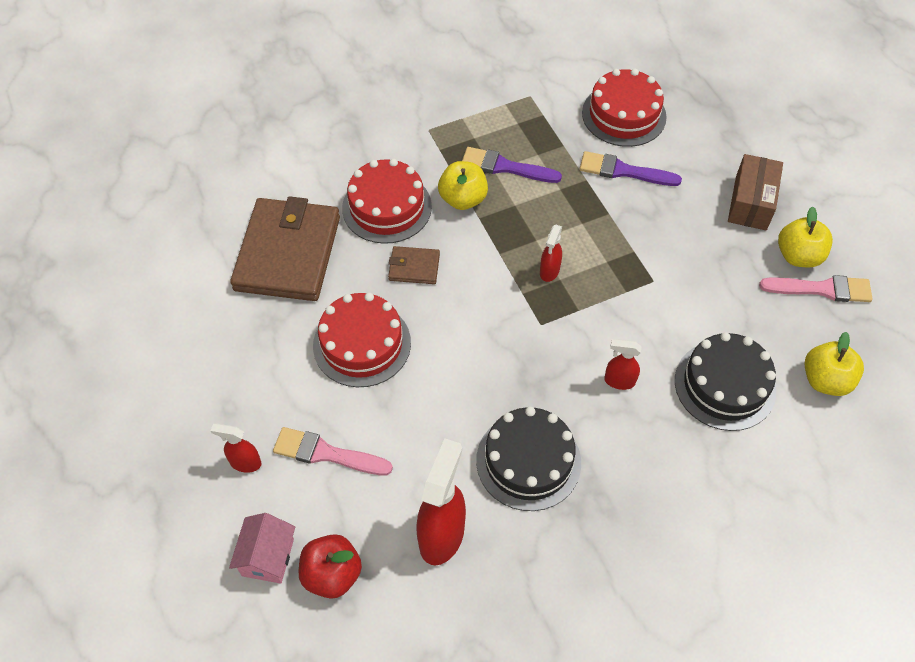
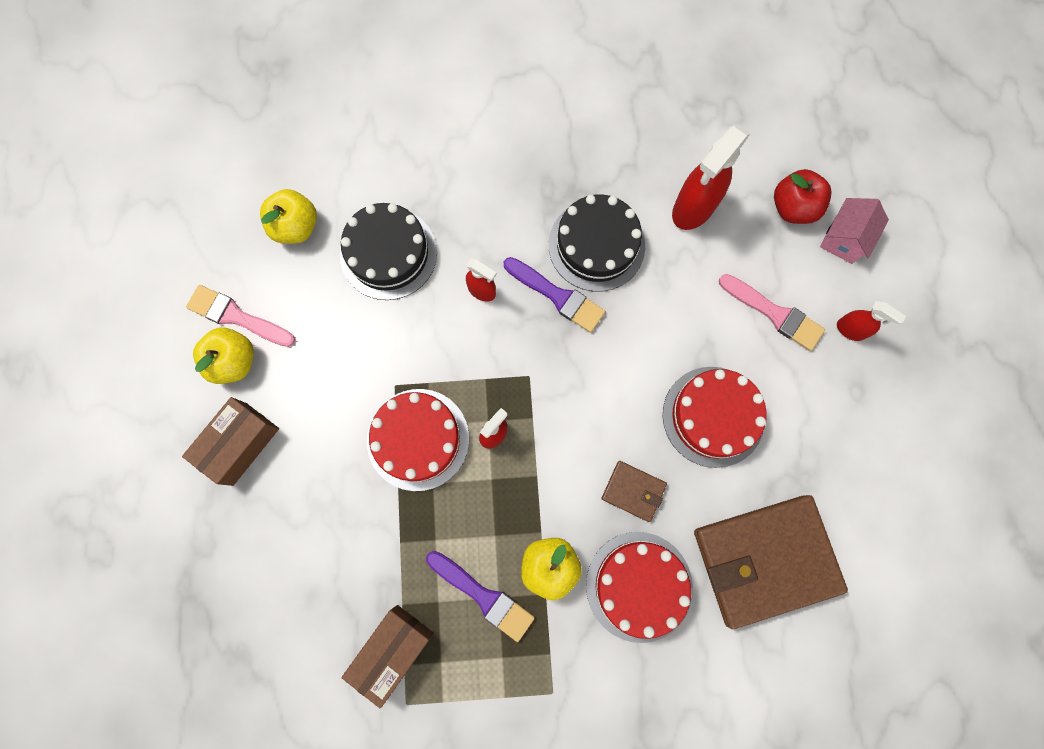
camera: 160 degrees left, 20 degrees up
brown wallet [230,196,340,301] -> brown wallet turned 45 degrees clockwise [694,495,848,629]
purple brush [580,151,682,186] -> purple brush moved to [504,257,605,333]
red cake [582,69,667,147] -> red cake moved to [367,389,469,491]
none -> brown box [341,605,434,709]

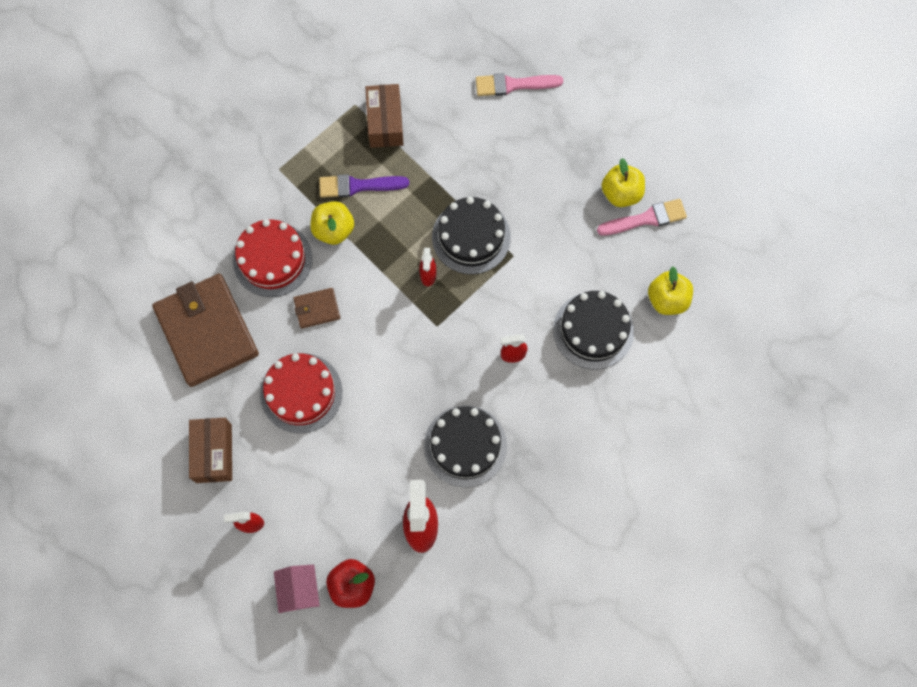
camera: 140 degrees right, 5 degrees down
brown box [182,397,279,486] -> brown box moved to [189,418,232,483]
red cake [367,389,469,491] -> black cake [432,197,511,274]
purple brush [504,257,605,333] -> none
brown wallet [694,495,848,629] -> brown wallet turned 60 degrees counterclockwise [152,274,259,387]
pink brush [719,274,825,351] -> pink brush moved to [476,73,563,96]

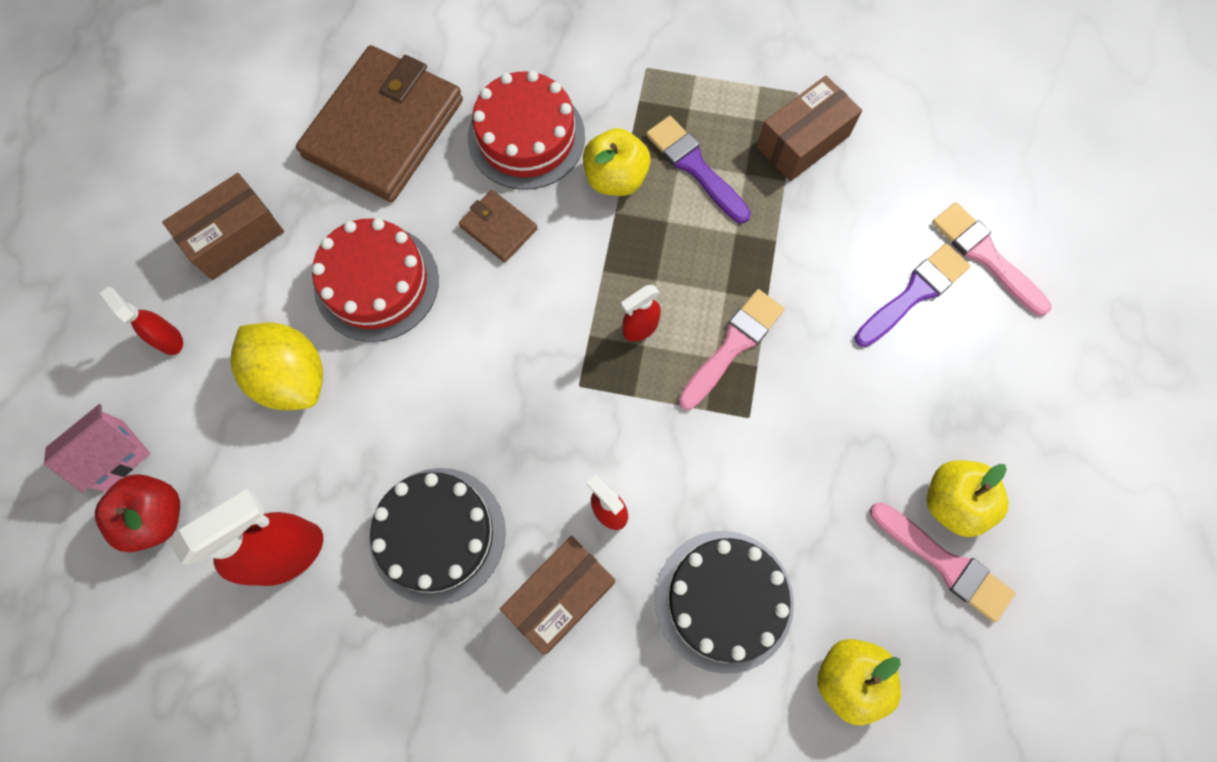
camera: 55 degrees right, 0 degrees up
black cake [432,197,511,274] -> pink brush [679,289,785,410]
none -> yellow lemon [231,322,323,410]
none -> brown box [500,536,615,655]
none -> purple brush [855,243,970,347]

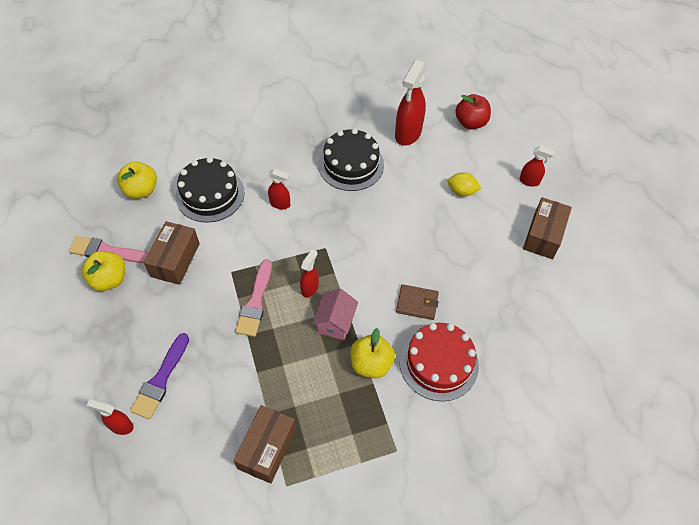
camera: 150 degrees right, 15 degrees down
pink house [44,404,150,493] -> pink house moved to [312,289,358,340]
yellow lemon [231,322,323,410] -> yellow lemon [448,172,481,196], size x0.58
brown wallet [296,45,463,202] -> none
red cake [312,218,439,342] -> none
brown box [500,536,615,655] -> brown box moved to [144,221,200,285]
purple brush [646,116,751,223] -> none
pink brush [932,202,1051,316] -> red spray bottle [86,399,134,435]

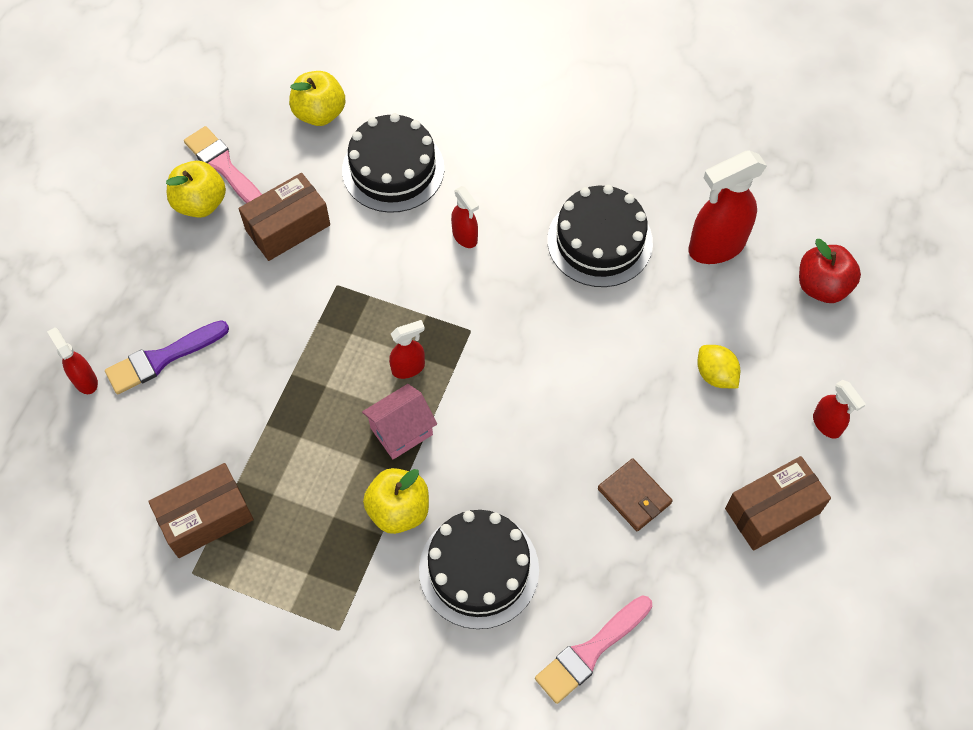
camera: 40 degrees right, 5 degrees up
pink brush [235,259,272,337] -> pink brush moved to [535,595,652,704]
brown wallet [396,284,439,320] -> brown wallet moved to [598,458,672,531]
red cake [400,323,479,401] -> black cake [419,510,539,629]

